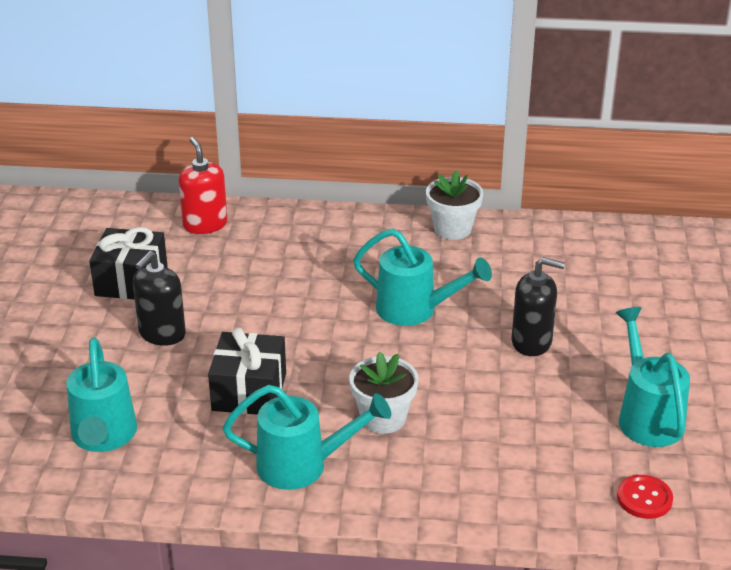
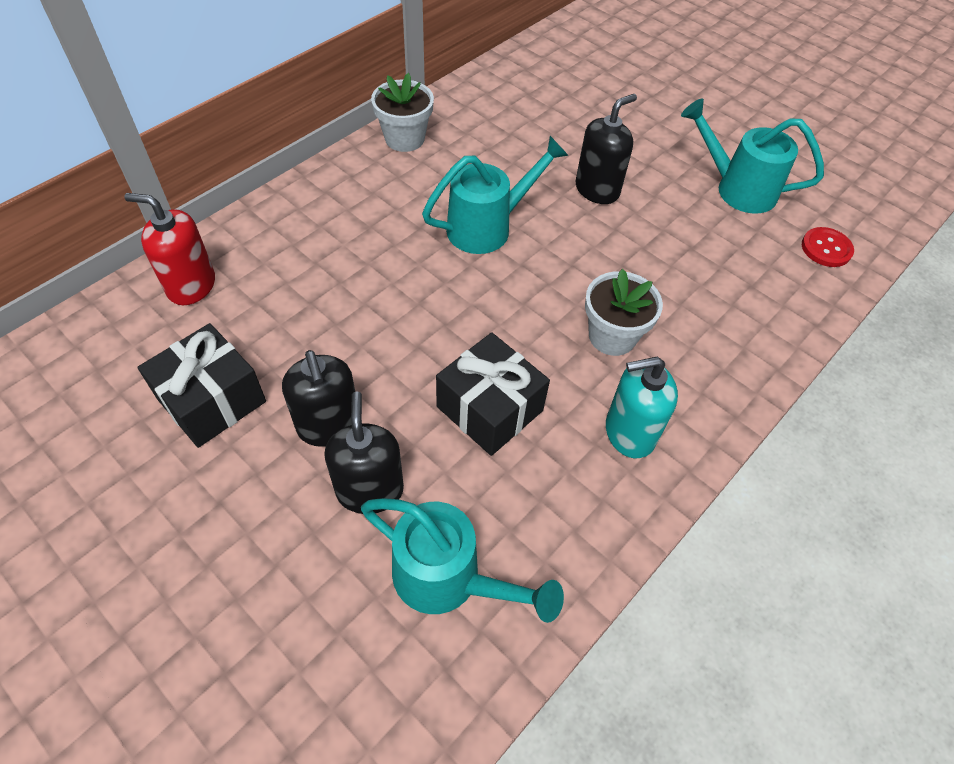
camera: 55 degrees left, 20 degrees up
turquoise watering can [223,385,391,490] -> turquoise soap dispenser [606,357,678,458]
none -> black soap dispenser [324,392,404,514]

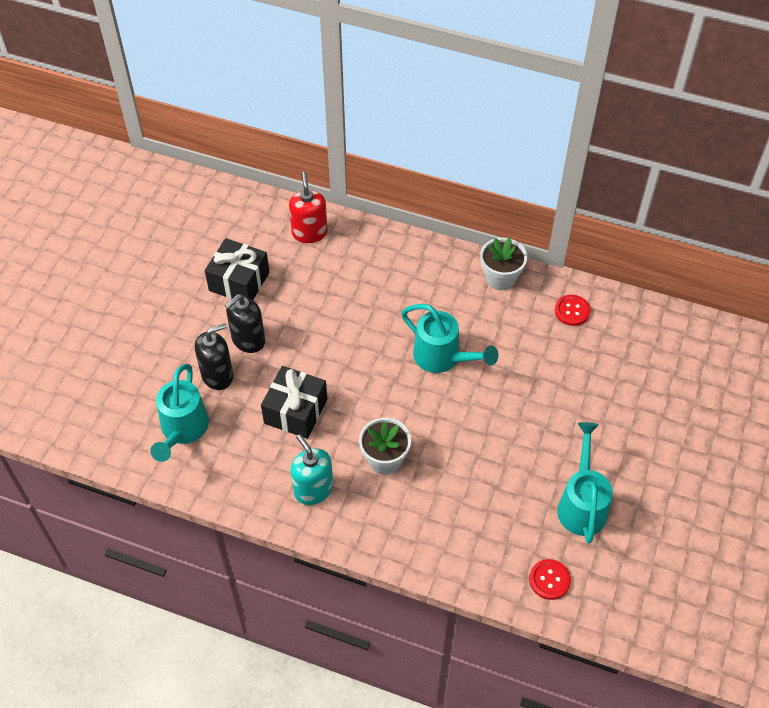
camera: 70 degrees right, 0 degrees up
black soap dispenser [575,94,637,204] -> none
none -> red button [555,295,591,326]

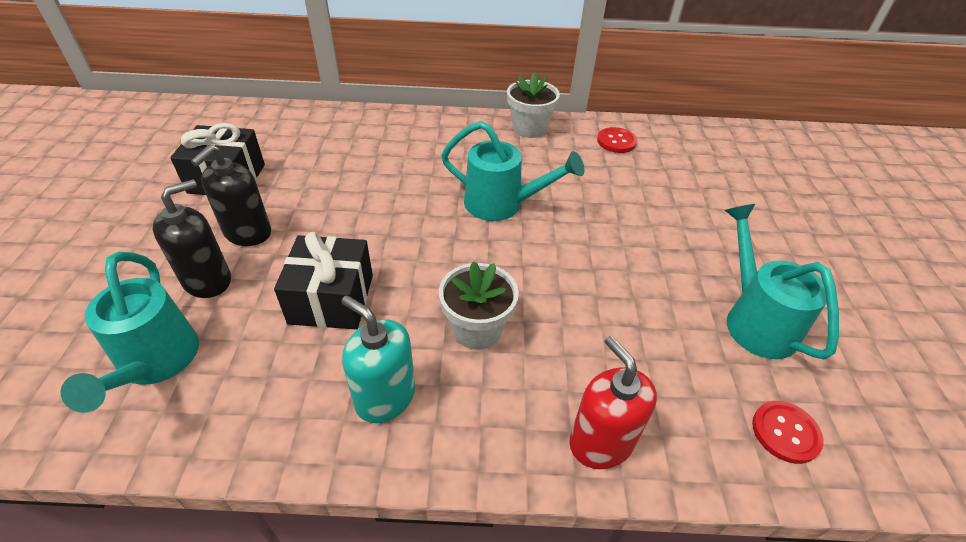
camera: 20 degrees left, 10 degrees down
red soap dispenser [289,172,327,243] -> red soap dispenser moved to [569,336,657,469]

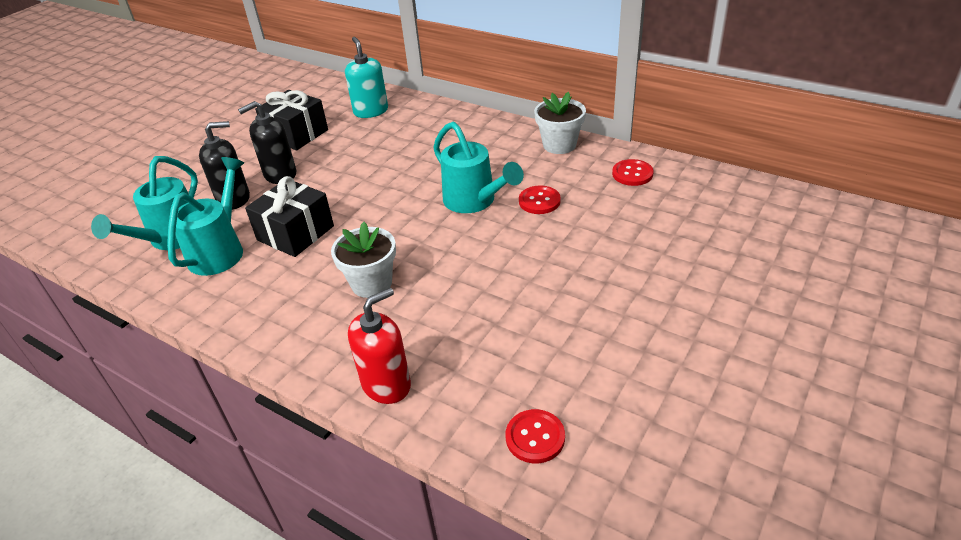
camera: 35 degrees right, 5 degrees down
turquoise soap dispenser [341,295,415,423] -> turquoise soap dispenser moved to [345,37,388,118]
red soap dispenser [569,336,657,469] -> red soap dispenser turned 45 degrees clockwise [348,288,411,404]
turquoise watering can [725,204,839,359] -> turquoise watering can moved to [167,157,244,276]
none -> red button [519,185,561,214]

